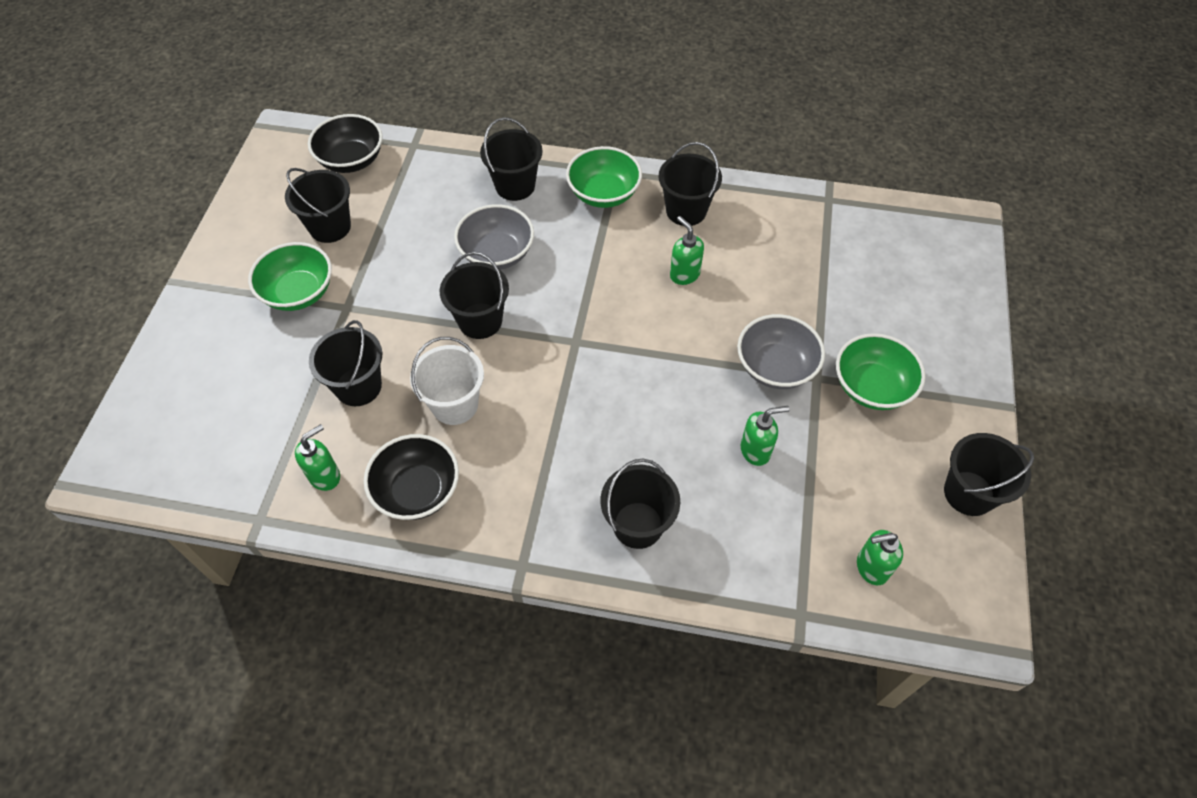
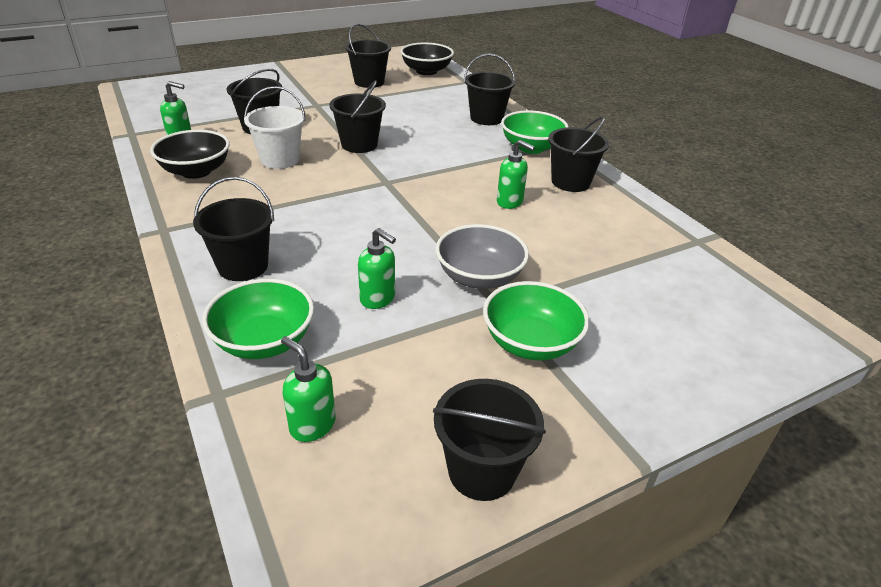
camera: 50 degrees right, 20 degrees down
green bowl [248,242,332,311] -> green bowl moved to [202,279,314,359]
grey bowl [454,204,534,270] -> none
green soap dispenser [670,216,704,285] -> green soap dispenser turned 105 degrees clockwise [497,140,535,209]

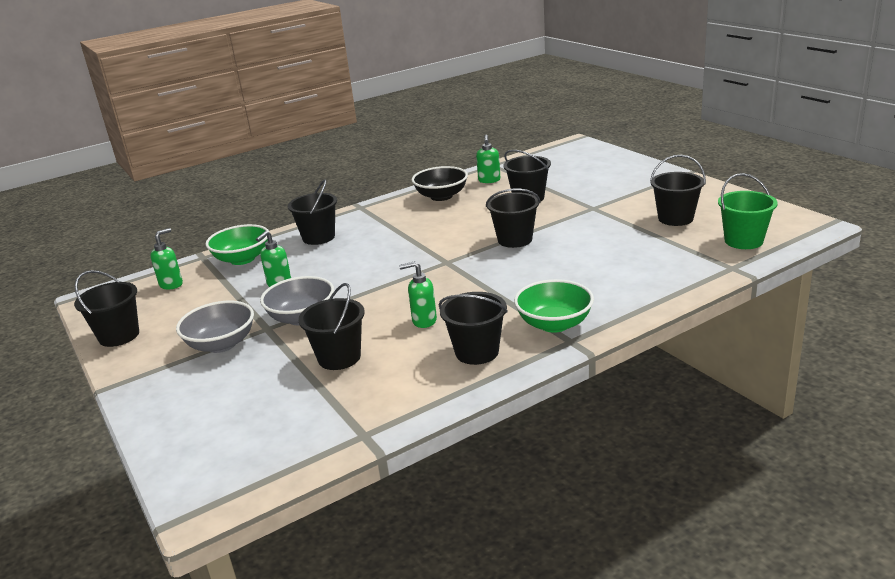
camera: 90 degrees right, 10 degrees down
white bucket [244,86,306,169] -> none
black bowl [400,43,454,75] -> green bucket [718,173,778,249]
black bucket [464,53,516,125] -> black bucket moved to [298,283,365,370]
green bowl [483,281,590,360] -> grey bowl [176,301,254,353]
green soap dispenser [497,140,535,209] -> green soap dispenser turned 60 degrees clockwise [399,261,437,328]

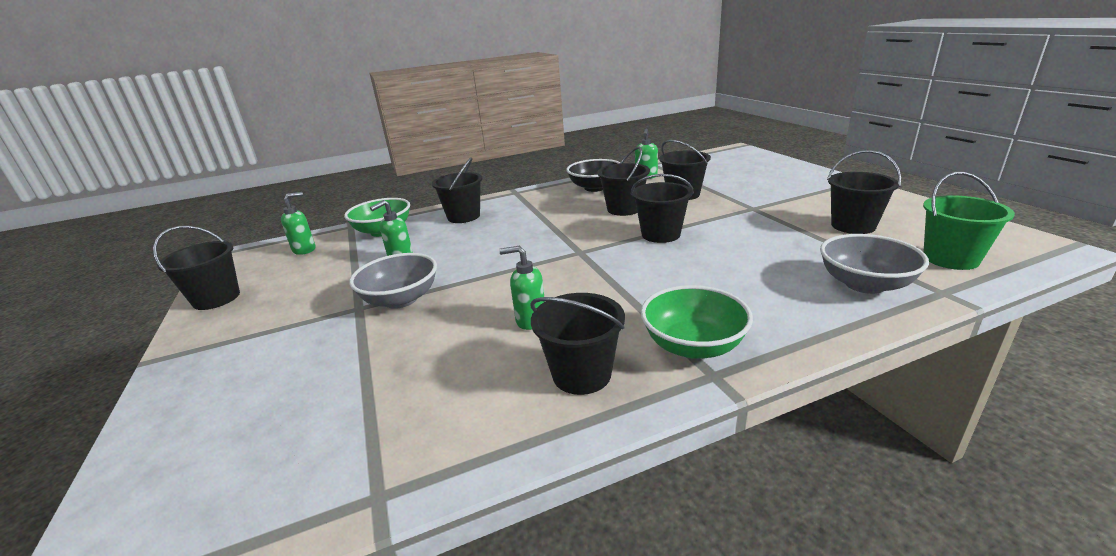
camera: 10 degrees right, 0 degrees up
grey bowl [176,301,254,353] -> grey bowl moved to [820,234,929,294]
black bucket [298,283,365,370] -> black bucket moved to [597,147,650,216]

